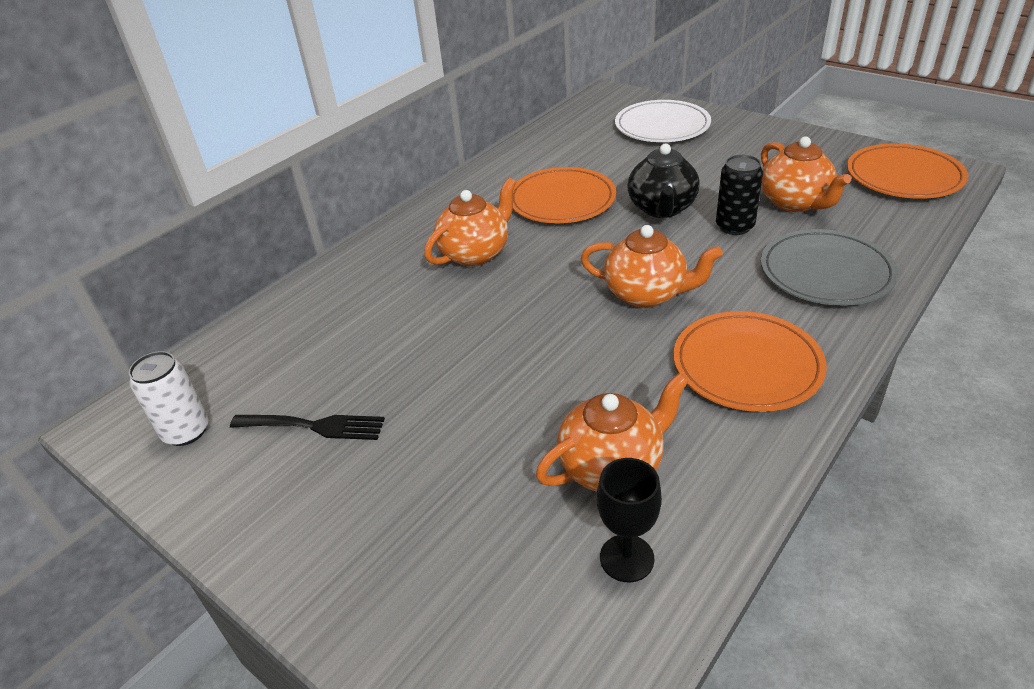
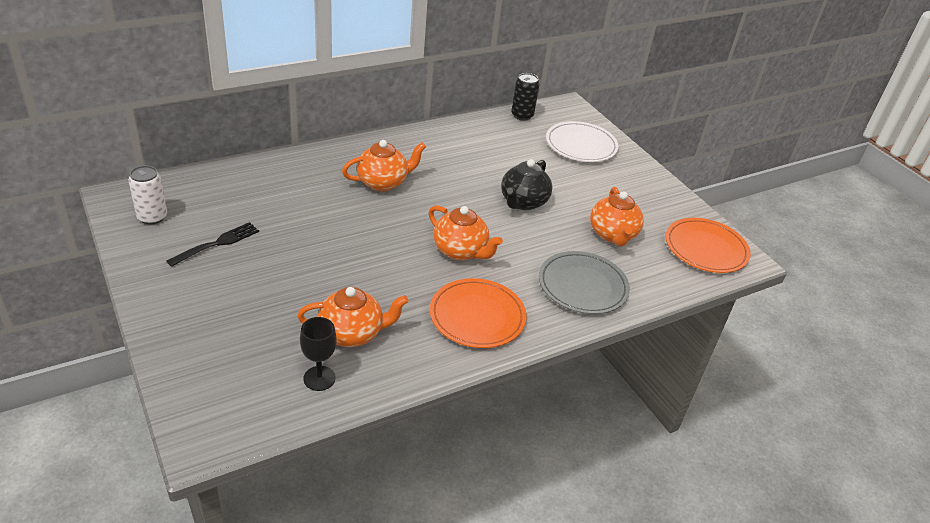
camera: 15 degrees right, 0 degrees up
black fork [230,415,385,440] -> black fork turned 75 degrees counterclockwise [166,222,259,267]
orange plate [513,167,616,223] -> none
black can [716,155,763,235] -> black can moved to [511,73,540,121]

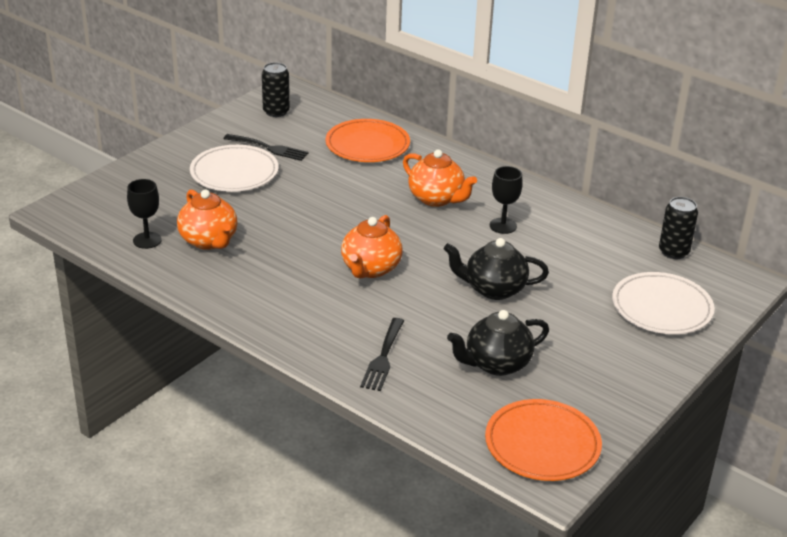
camera: 70 degrees right, 5 degrees down
white can [128,165,167,225] -> black can [262,62,290,117]
orange plate [430,278,527,348] -> orange plate moved to [326,119,410,162]
grey plate [539,251,630,314] -> black fork [360,318,404,391]
orange teapot [590,187,644,246] -> black teapot [447,310,549,376]
none -> white plate [190,145,279,192]
none -> black goblet [490,166,523,234]

